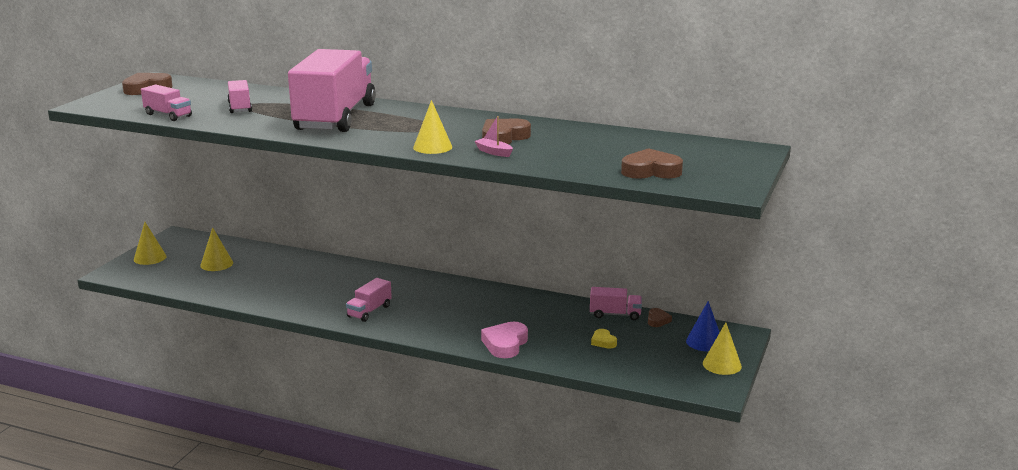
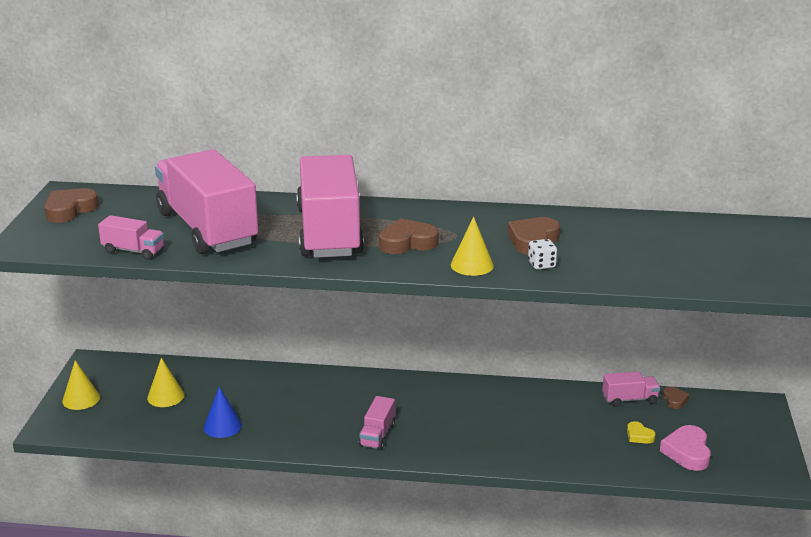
camera: 15 degrees left, 5 degrees up
pink truck [227,80,252,113] -> pink truck [155,149,259,254], size x2.42
pink boat [474,116,513,157] -> white dice [528,239,557,270]
pink heart [481,322,528,358] -> pink heart moved to [660,425,711,471]
brown heart [621,148,683,179] -> brown heart moved to [379,218,439,254]
blue cone [686,301,720,351] -> blue cone moved to [204,387,242,438]
yellow cone [703,323,742,375] -> none

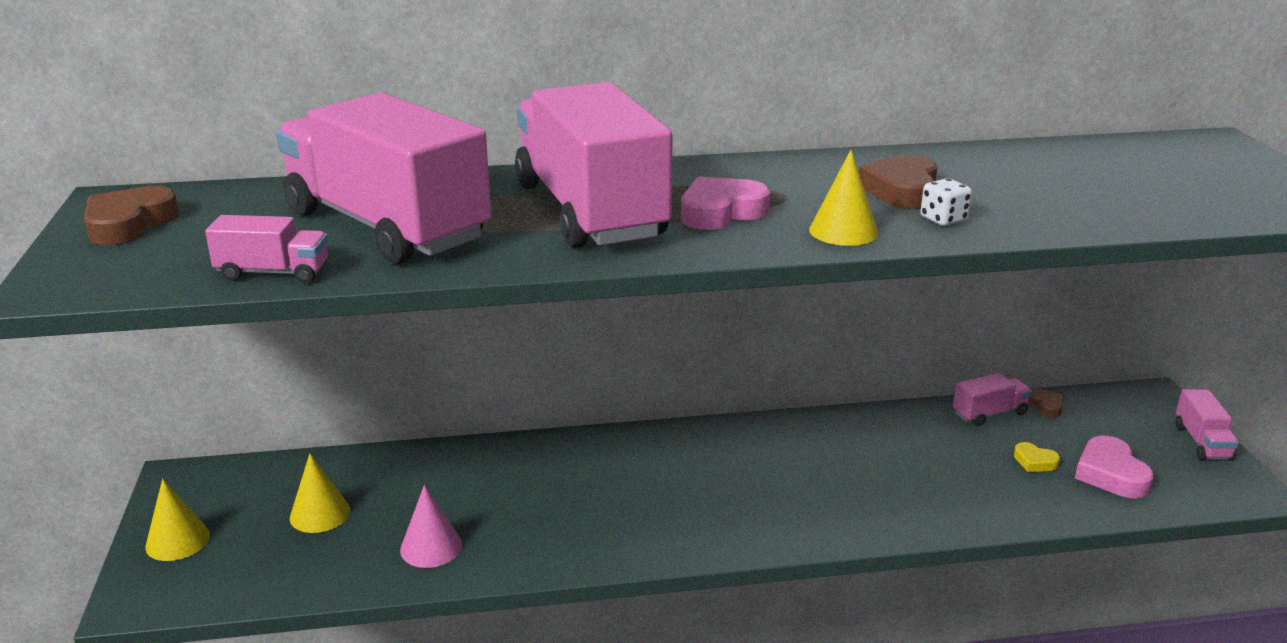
camera: 15 degrees left, 0 degrees up
blue cone [204,387,242,438] -> pink cone [400,485,462,568]
pink truck [359,396,395,450] -> pink truck moved to [1175,389,1239,461]
brown heart [379,218,439,254] -> pink heart [681,177,770,230]

